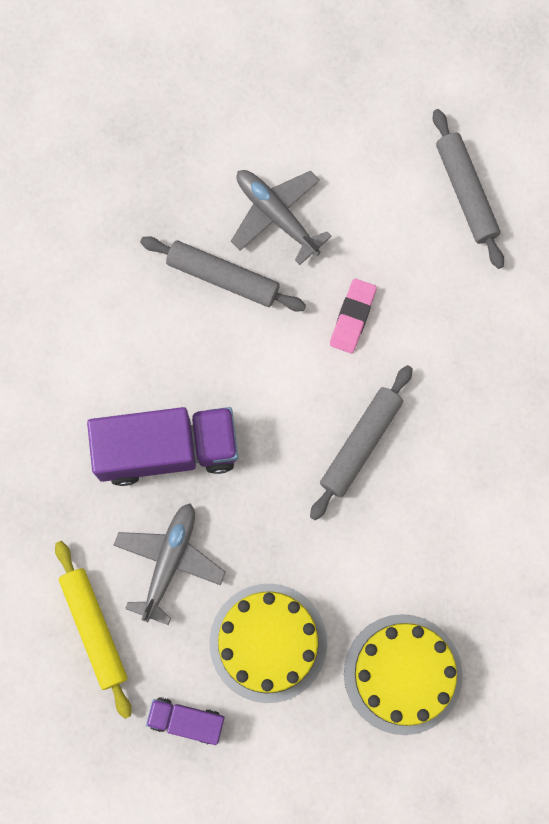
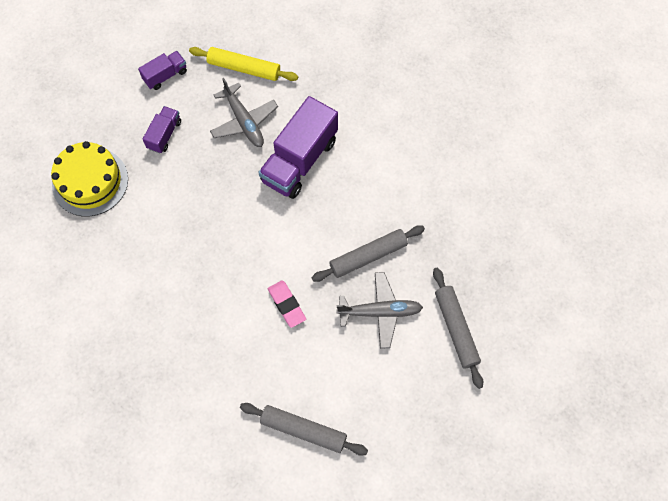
camera: 130 degrees right, 10 degrees down
yellow cake [209,584,327,703] -> purple truck [143,106,181,153]
grey rolling pin [310,365,413,520] -> grey rolling pin moved to [433,268,483,389]

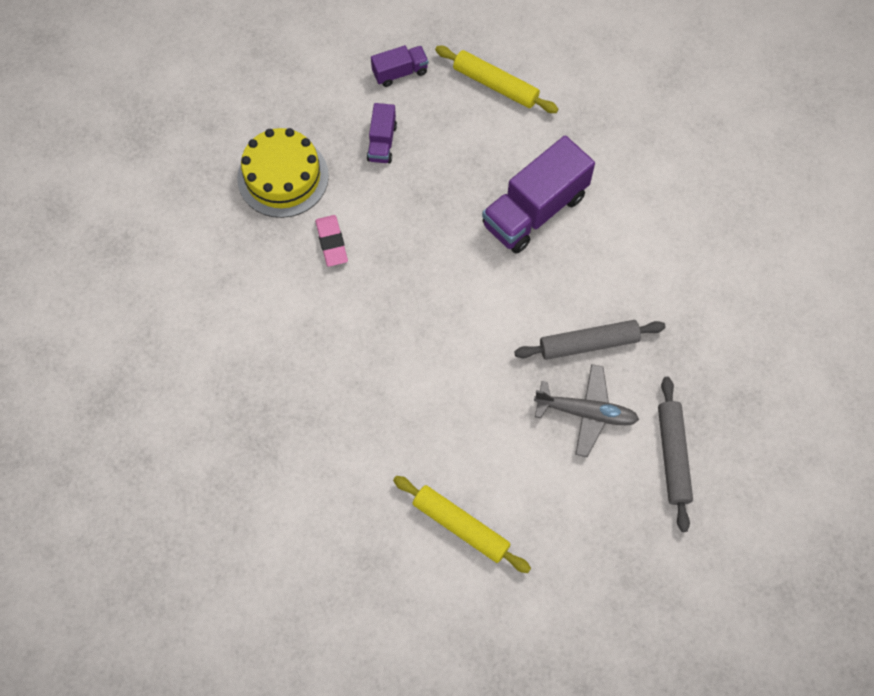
camera: 15 degrees right, 0 degrees up
purple truck [143,106,181,153] -> purple truck turned 150 degrees clockwise [367,103,397,164]
grey plane [210,78,278,147] -> none
grey rolling pin [240,403,368,456] -> yellow rolling pin [393,476,531,573]
pink eraser [268,280,306,328] -> pink eraser moved to [315,215,348,267]

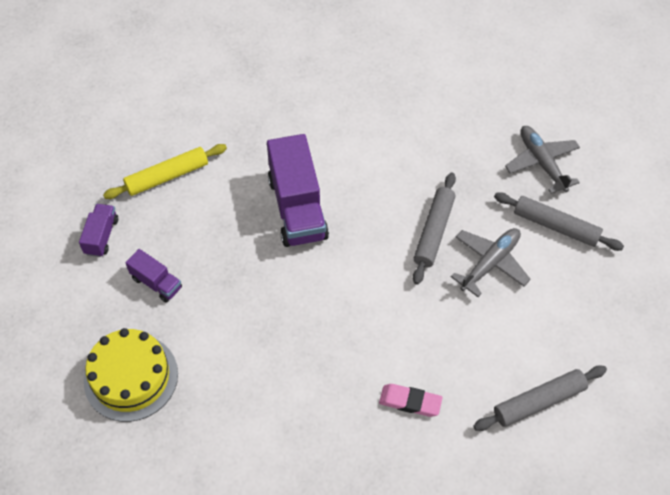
camera: 60 degrees left, 10 degrees down
pink eraser [315,215,348,267] -> pink eraser moved to [379,384,443,417]
yellow rolling pin [393,476,531,573] -> grey rolling pin [473,366,607,431]
none -> grey plane [505,126,580,194]

